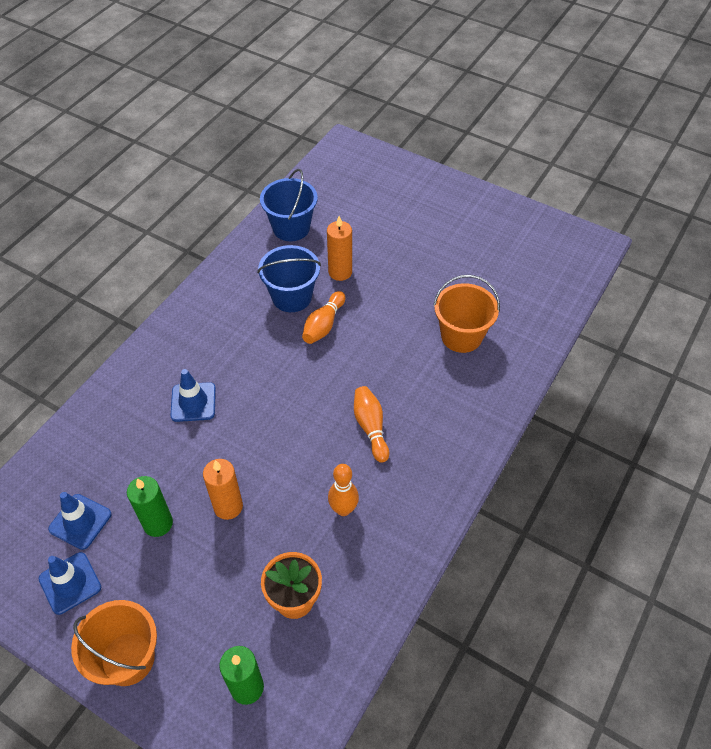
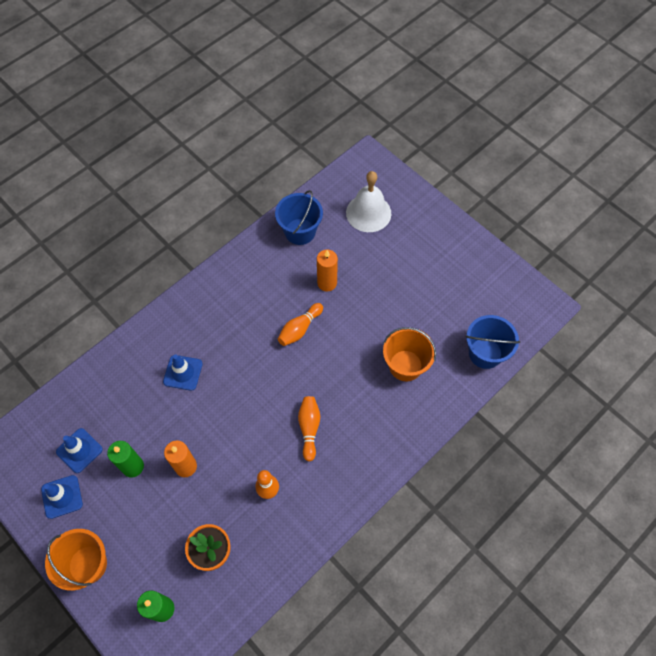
camera: 15 degrees right, 10 degrees up
blue bucket [257,245,321,312] -> blue bucket moved to [465,315,520,369]
none -> white bell [346,171,391,232]

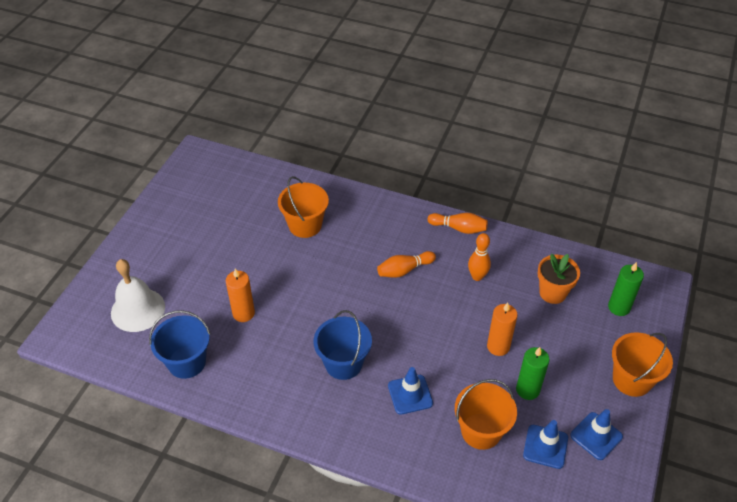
camera: 115 degrees left, 15 degrees down
orange bowling pin [278,303,323,346] -> orange bowling pin moved to [427,213,488,234]
blue bucket [465,315,520,369] -> blue bucket moved to [314,310,372,380]
none -> orange bucket [455,379,517,450]

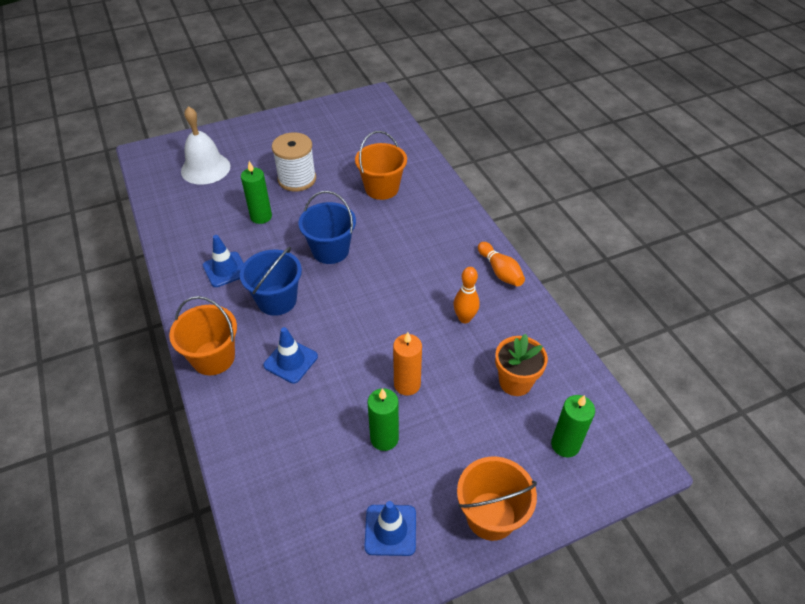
camera: 45 degrees right, 0 degrees up
blue bucket [149,310,211,379] -> blue bucket moved to [299,191,356,264]
orange candle [226,269,255,322] -> green candle [241,161,272,224]
orange bowling pin [377,251,436,278] -> none
orange bucket [455,379,517,450] -> orange bucket moved to [169,296,237,375]
blue traffic cone [523,420,568,469] -> blue traffic cone moved to [203,235,244,287]
none -> white spool [272,132,316,192]

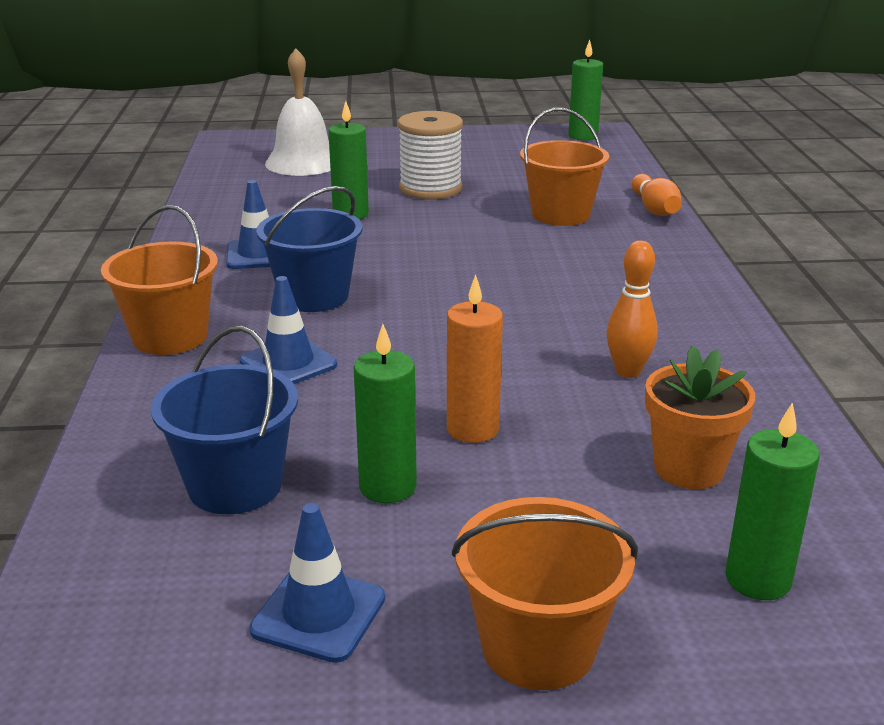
camera: 20 degrees right, 20 degrees down
blue bucket [299,191,356,264] -> blue bucket moved to [151,326,298,514]
orange bowling pin [478,242,525,287] -> orange bowling pin moved to [631,174,682,216]
none -> green candle [568,39,603,140]

